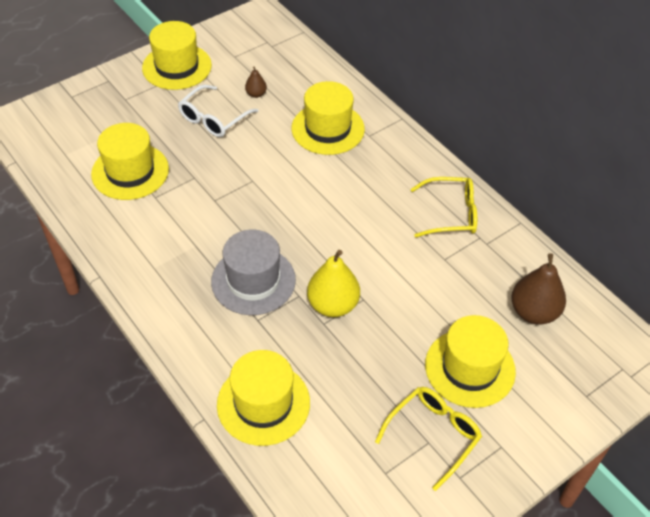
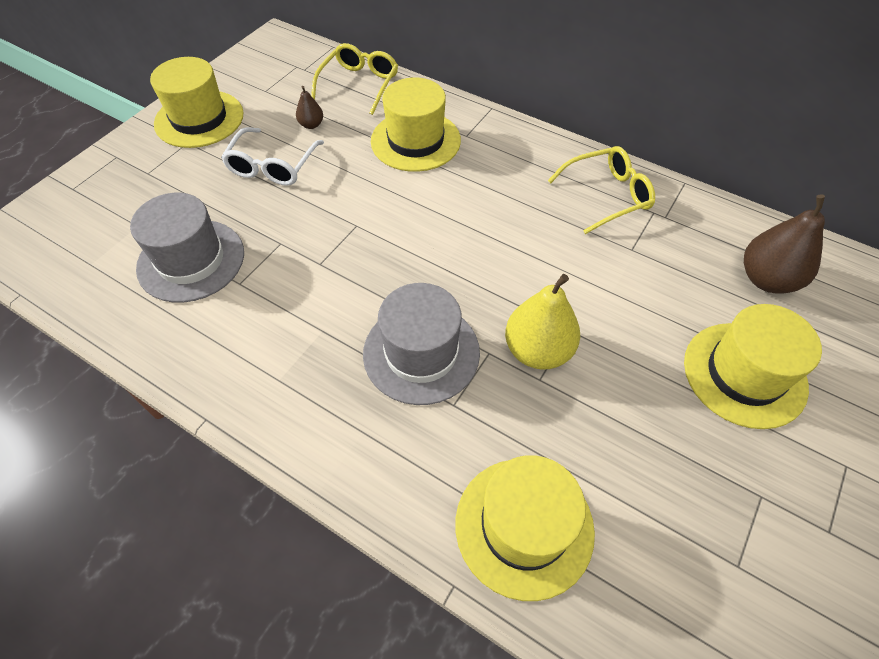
camera: 20 degrees left, 5 degrees up
yellow hat [91,123,169,200] -> grey hat [130,193,244,303]
yellow glasses [375,387,482,491] -> yellow glasses moved to [311,43,398,115]

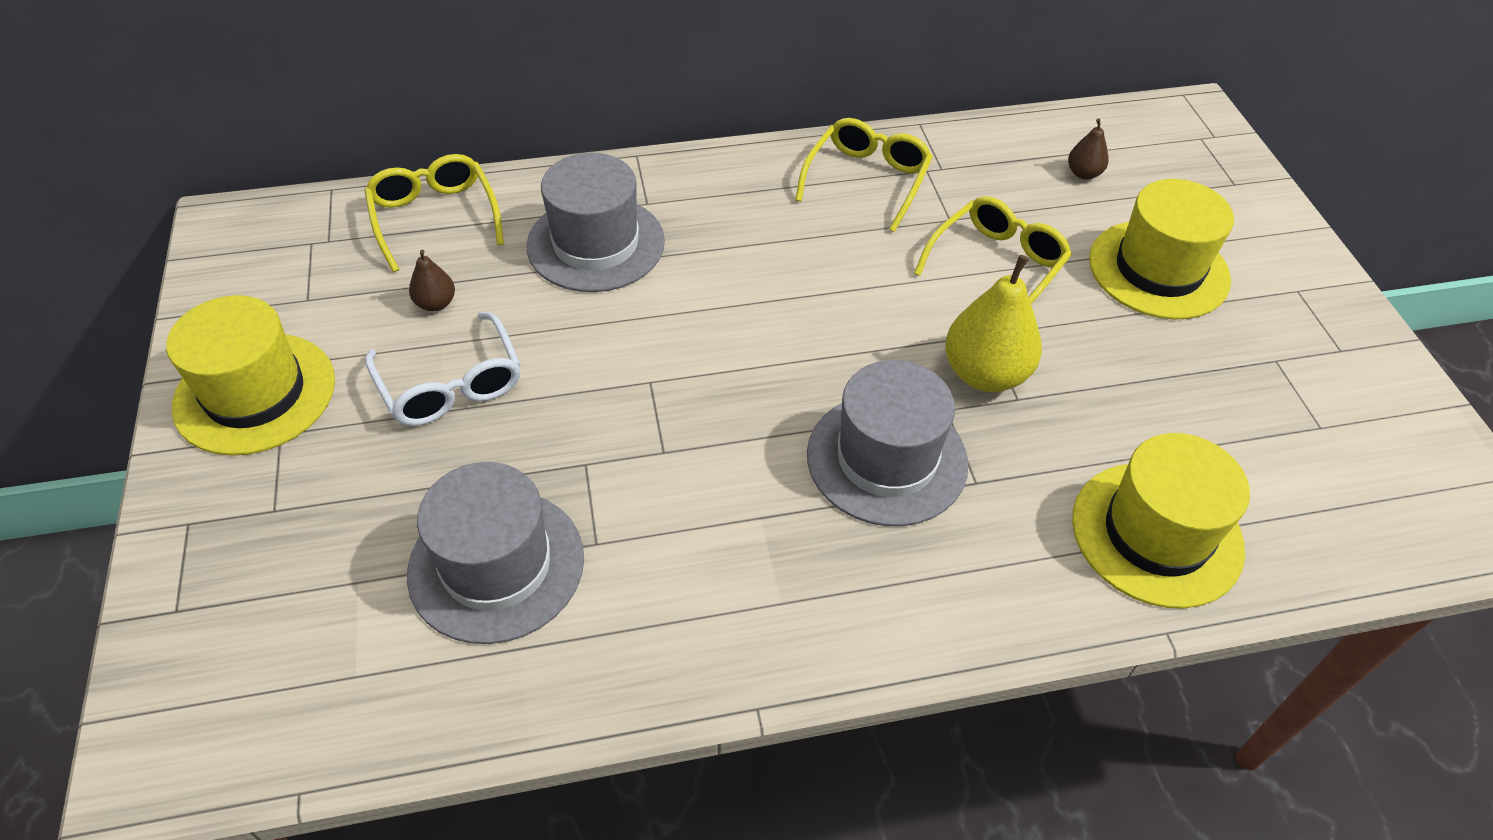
camera: 45 degrees left, 5 degrees down
yellow hat [371,77,461,172] -> grey hat [526,153,665,292]
brown pear [744,194,825,294] -> brown pear [1068,118,1109,180], size x0.50
none -> yellow glasses [914,196,1072,304]

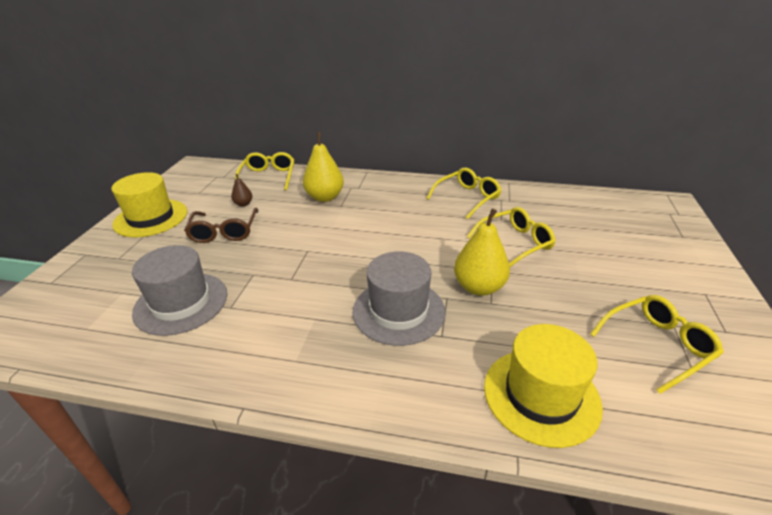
camera: 25 degrees right, 15 degrees down
white glasses [365,312,521,426] -> brown glasses [184,208,258,243]
grey hat [526,153,665,292] -> yellow pear [303,132,344,202]
brown pear [1068,118,1109,180] -> none
yellow hat [1089,179,1234,319] -> none
none -> yellow glasses [590,295,724,394]

